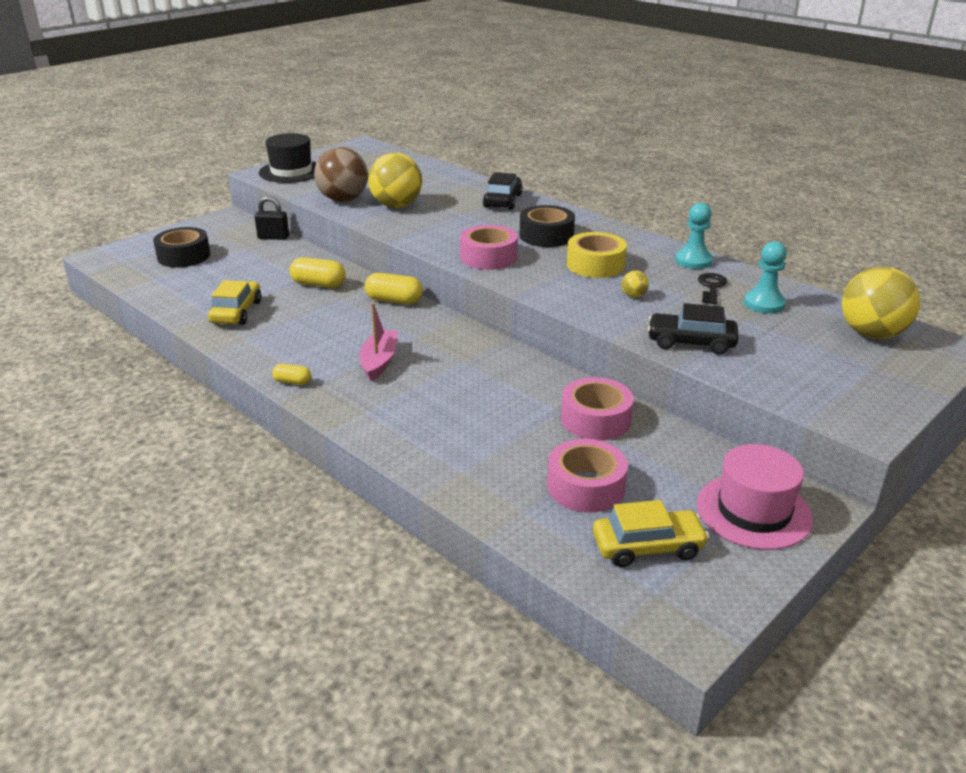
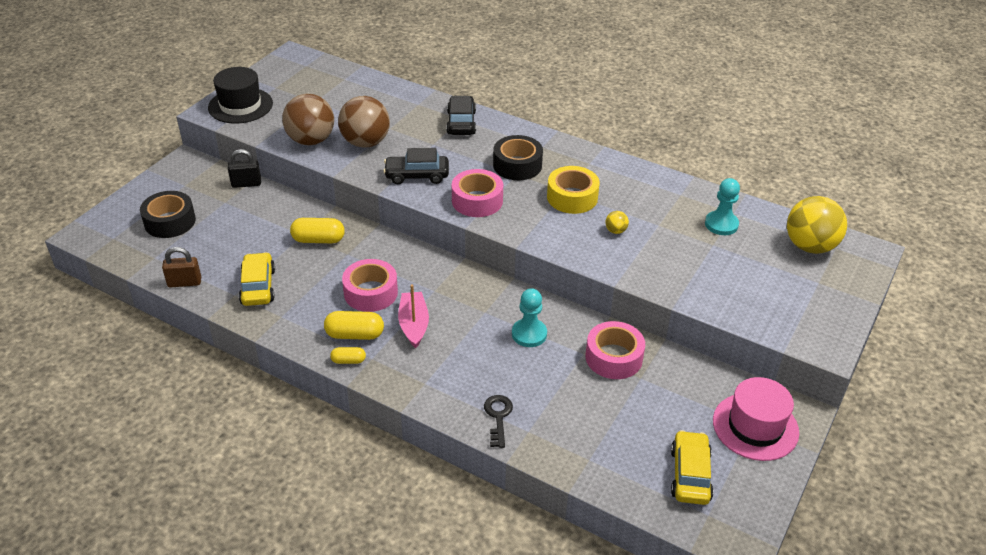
camera: 15 degrees left, 10 degrees up
yellow capsule [365,273,423,304] -> yellow capsule moved to [324,311,384,340]
yellow ball [368,153,422,208] -> brown ball [338,96,390,148]
pink tape [547,439,628,513] -> pink tape moved to [342,259,398,312]
yellow car [593,500,709,567] -> yellow car turned 60 degrees counterclockwise [671,430,714,505]
black car [648,303,739,355] -> black car moved to [384,148,449,184]
turquoise pawn [675,203,713,269] -> turquoise pawn moved to [512,288,547,347]
black key [698,273,727,304] -> black key moved to [484,395,513,448]
none -> brown padlock [162,247,201,288]

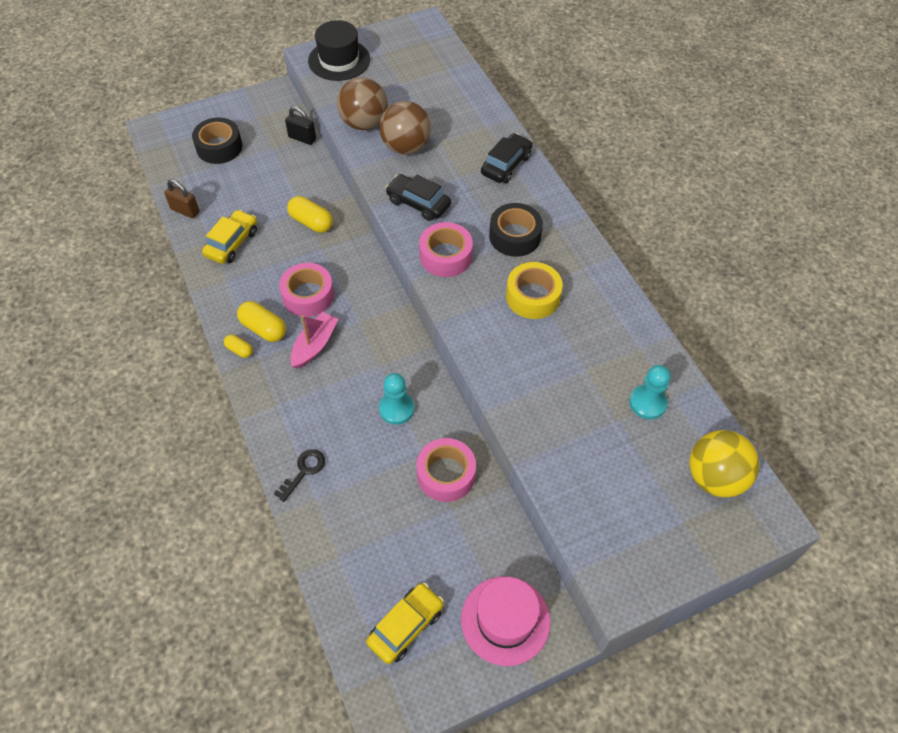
camera: 35 degrees right, 15 degrees up
yellow ball [605,211,629,234] -> none

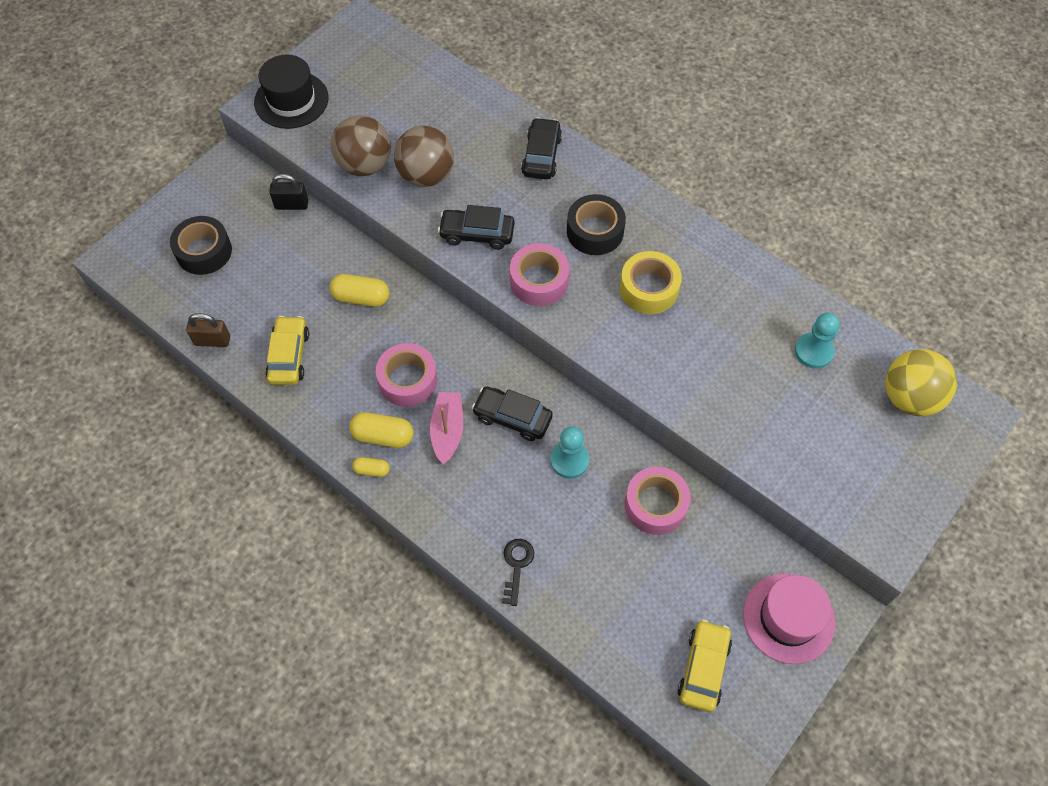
camera: 25 degrees left, 5 degrees up
none -> black car [472,387,553,441]

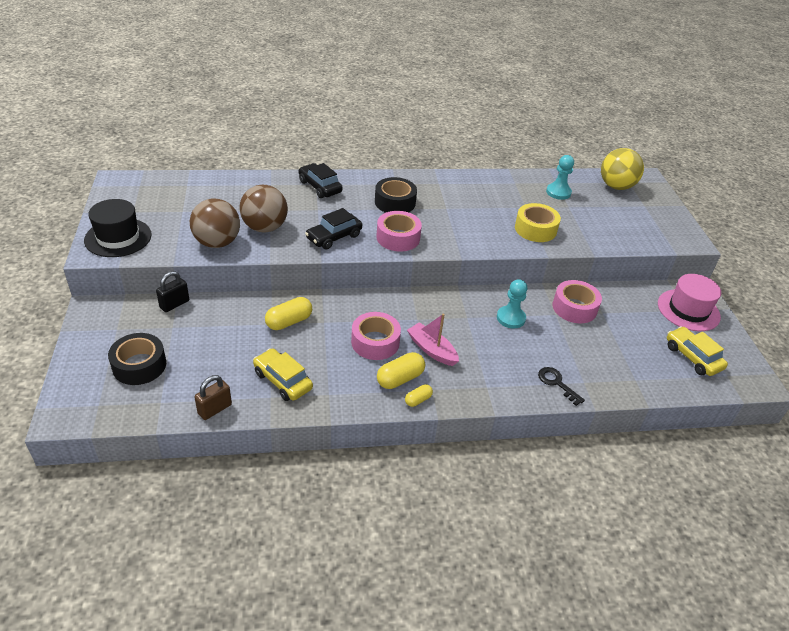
camera: 50 degrees left, 20 degrees down
black car [472,387,553,441] -> none
yellow tape [620,251,682,314] -> yellow tape moved to [515,203,561,242]

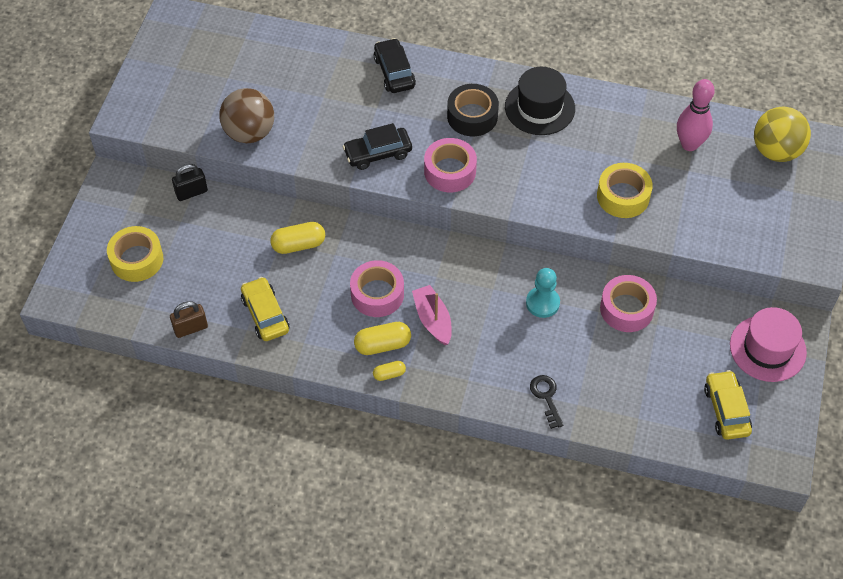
camera: 25 degrees right, 15 degrees up
black hat [84,199,152,257] -> black hat moved to [505,67,575,135]
black tape [108,333,166,385] -> yellow tape [107,226,163,282]
brown ball [239,185,288,233] -> none
turquoise pawn [546,155,574,200] -> pink bowling pin [677,79,715,151]

